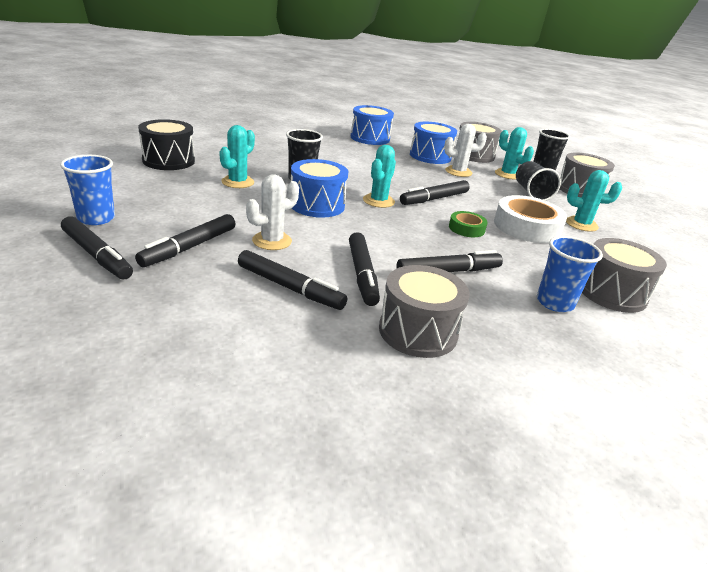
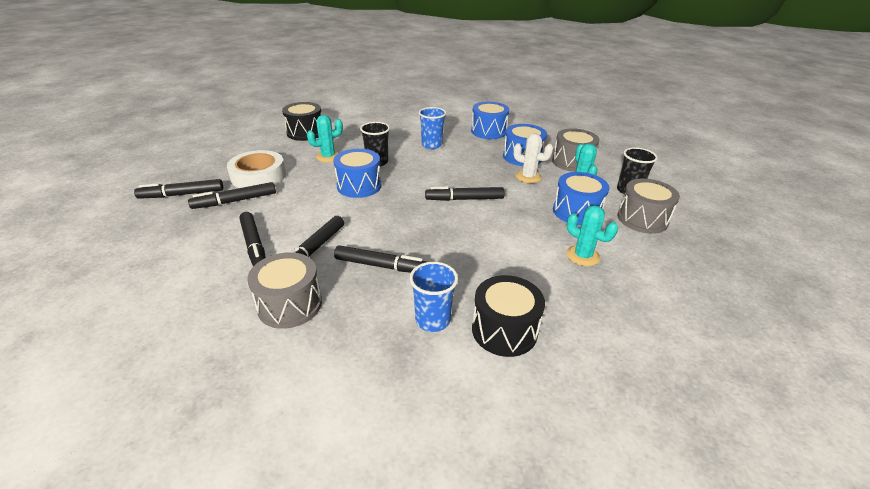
camera: 35 degrees right, 5 degrees up
blue cup [60,155,115,225] -> blue cup moved to [419,107,446,149]
black marker [61,216,133,280] -> black marker turned 90 degrees clockwise [134,179,223,199]
white cactus [246,175,299,250] -> none
turquoise cactus [363,145,396,208] -> none
green tape [449,211,488,237] -> none
white tape [494,195,567,243] -> white tape moved to [227,150,286,188]
black cup [516,161,561,201] -> blue drum [553,172,610,225]
grey drum [582,238,667,313] -> black drum [472,275,545,357]

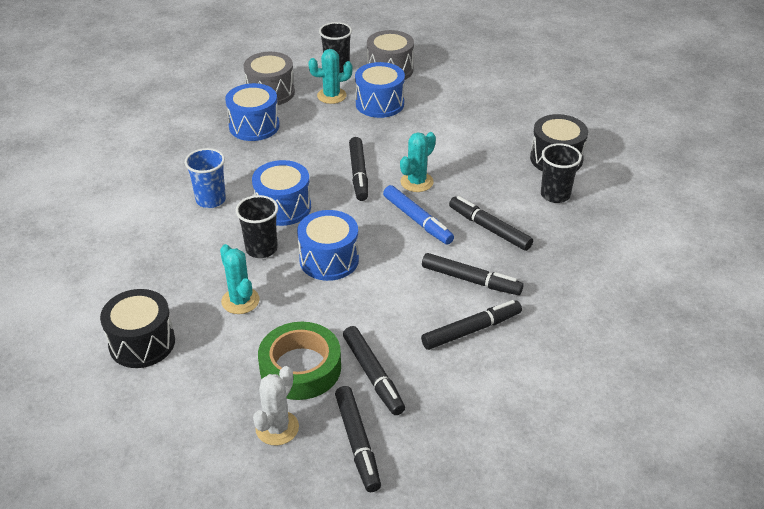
camera: 90 degrees left, 5 degrees up
white tape [227,150,286,188] -> green tape [258,322,341,400]
grey drum [247,252,322,329] -> none
black marker [334,245,426,273] -> black marker turned 60 degrees counterclockwise [449,196,533,251]
blue cup [410,262,458,332] -> black cup [541,143,582,203]
blue drum [471,102,510,139] -> blue drum moved to [252,160,311,226]
white cactus [513,134,553,183] -> white cactus moved to [253,366,299,446]
turquoise cactus [566,205,618,266] -> turquoise cactus moved to [400,132,436,192]
none -> blue marker [383,185,454,245]

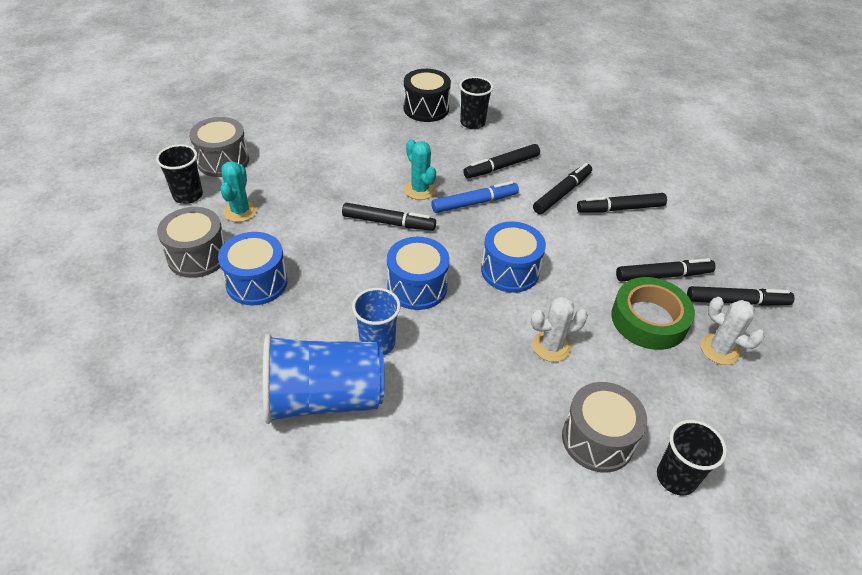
camera: 75 degrees left, 5 degrees up
black drum [100,289,175,368] -> grey drum [562,382,647,473]
turquoise cactus [220,244,260,314] -> white cactus [531,296,588,362]
black cup [236,195,278,258] -> black cup moved to [657,420,727,496]
blue drum [355,62,405,118] -> none
black marker [421,300,522,350] -> black marker turned 90 degrees counterclockwise [577,193,667,213]
none -> blue cup [263,334,385,424]

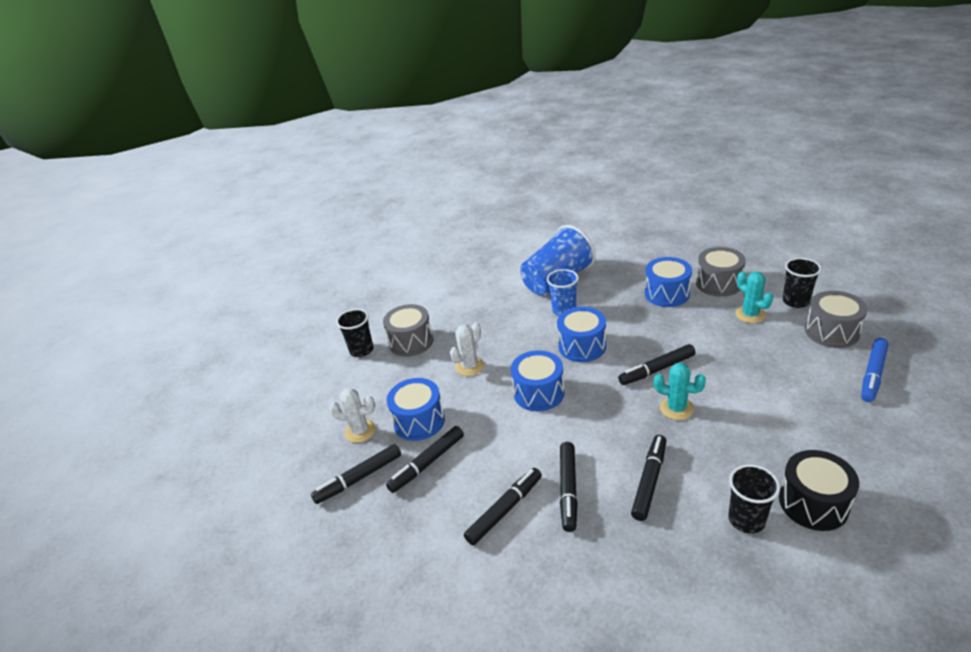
camera: 150 degrees right, 10 degrees down
blue marker [431,181,519,213] -> blue marker moved to [861,338,889,402]
green tape [611,277,695,350] -> blue drum [387,378,445,441]

